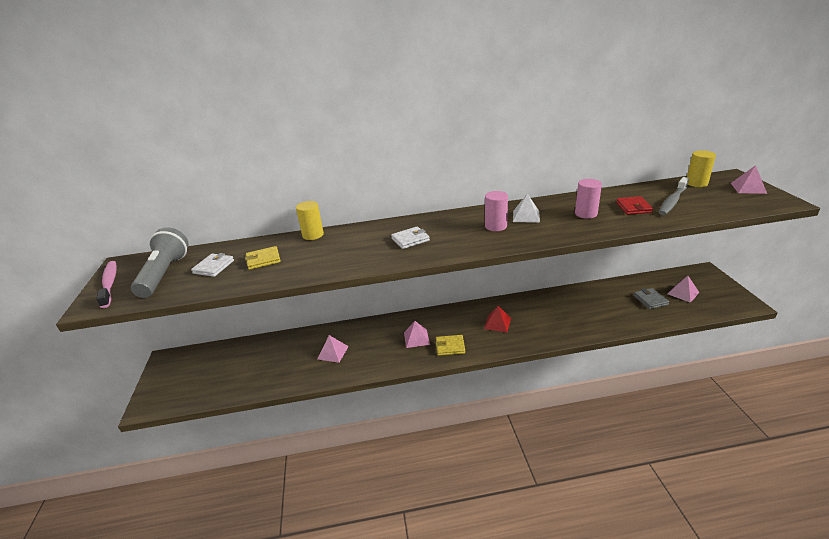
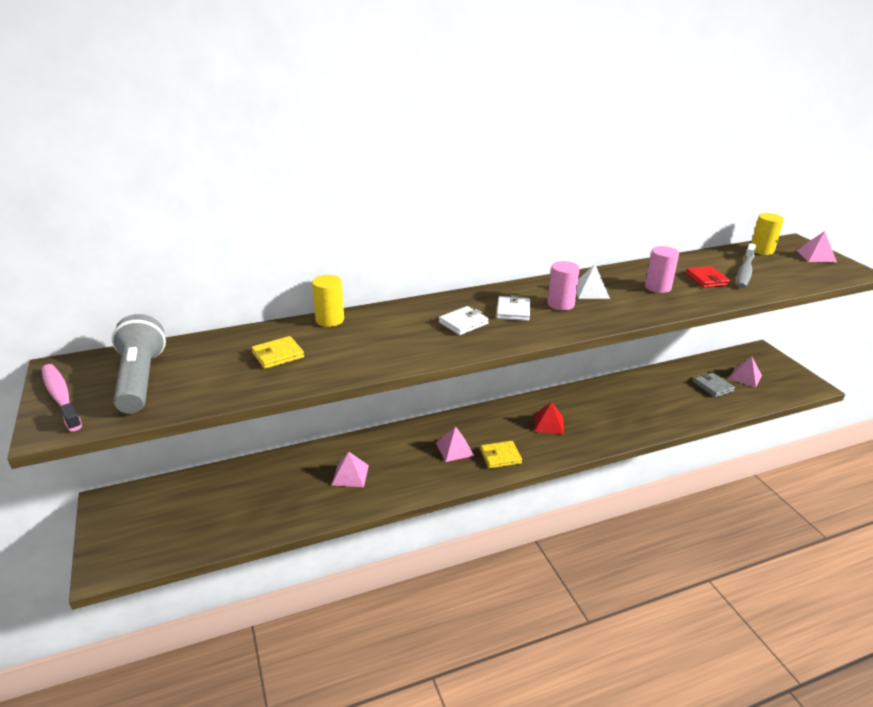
camera: 15 degrees left, 0 degrees up
white wallet [191,253,234,277] -> white wallet moved to [496,295,530,321]

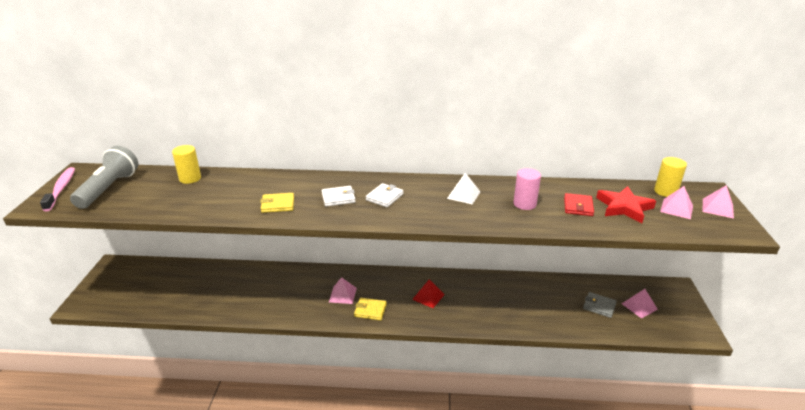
camera: 25 degrees right, 0 degrees up
yellow wallet [252,336,304,369] -> yellow wallet moved to [260,193,294,213]
yellow cylinder [312,275,344,327] -> yellow cylinder moved to [172,145,201,184]
pink pyramid [332,452,369,487] -> pink pyramid moved to [660,186,693,219]
pink cylinder [548,261,580,310] -> none
grey wallet [693,372,735,397] -> grey wallet turned 60 degrees counterclockwise [583,292,617,318]
grey toothbrush [737,243,757,288] -> red star [596,186,656,223]

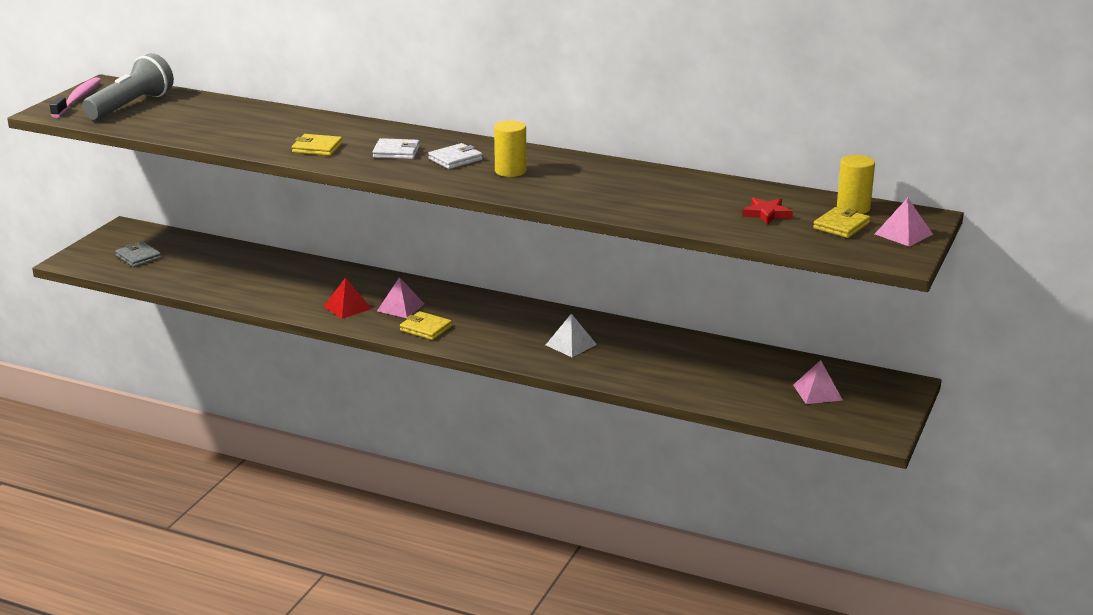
camera: 20 degrees right, 5 degrees down
yellow cylinder [172,145,201,184] -> yellow cylinder moved to [494,120,526,177]
red pyramid [412,279,445,308] -> red pyramid moved to [324,277,372,319]
white pyramid [447,173,480,205] -> white pyramid moved to [546,314,597,357]
pink cylinder [513,168,541,210] -> none
red wallet [564,193,594,216] -> none
grey wallet [583,292,617,318] -> grey wallet moved to [115,242,162,267]
red star [596,186,656,223] -> red star [742,197,793,225], size x0.61
pink pyramid [660,186,693,219] -> yellow wallet [813,207,870,238]

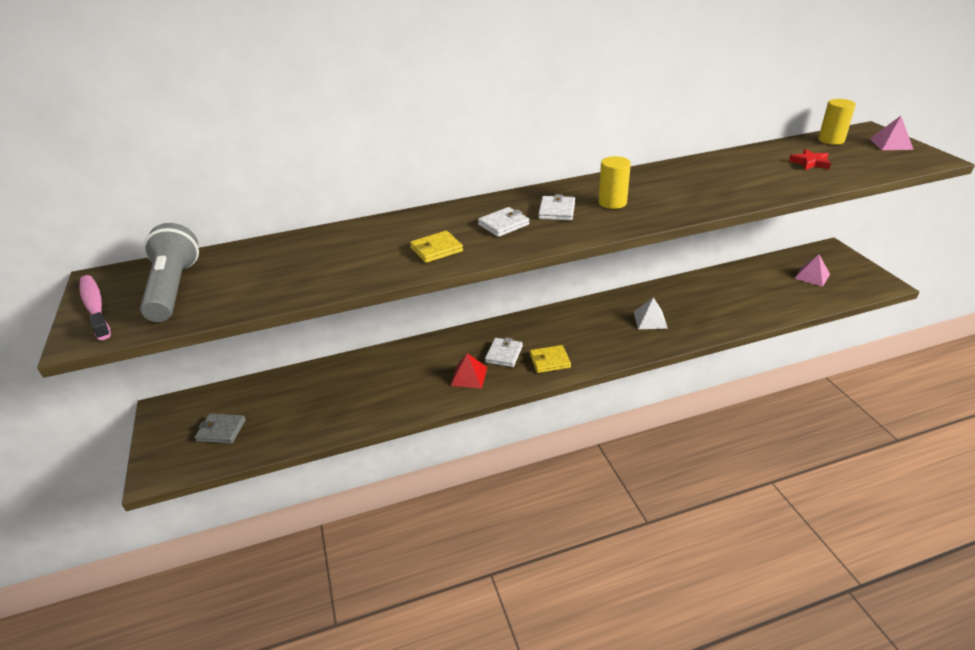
camera: 40 degrees left, 10 degrees up
pink pyramid [377,277,424,318] -> white wallet [485,338,523,367]
yellow wallet [813,207,870,238] -> none

